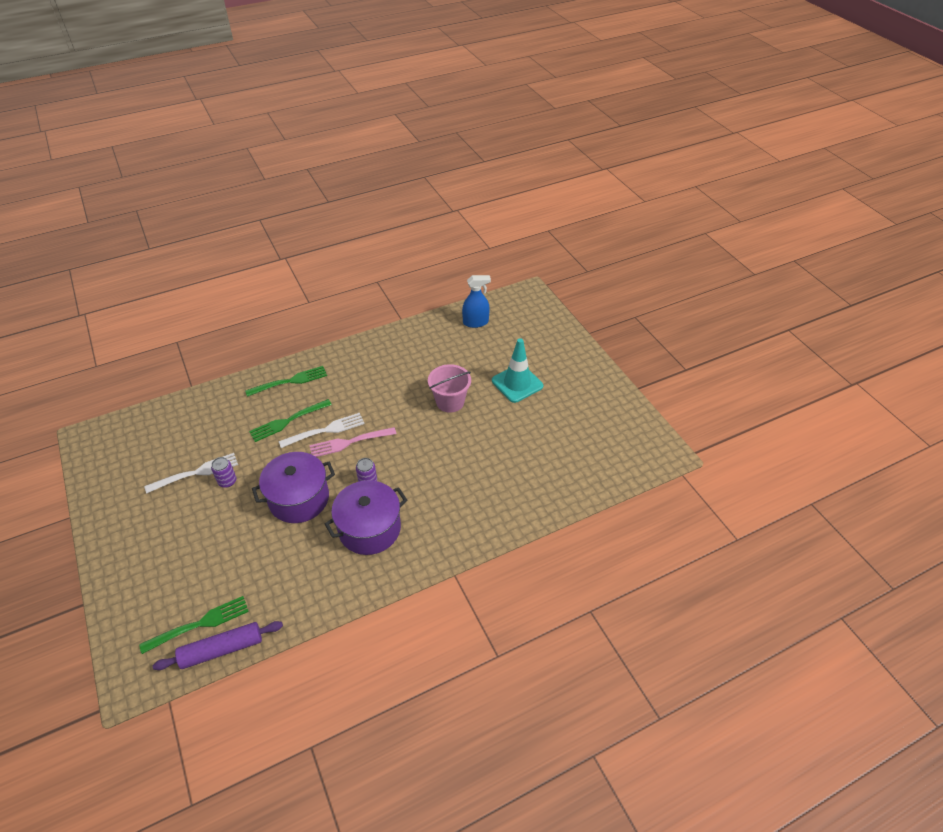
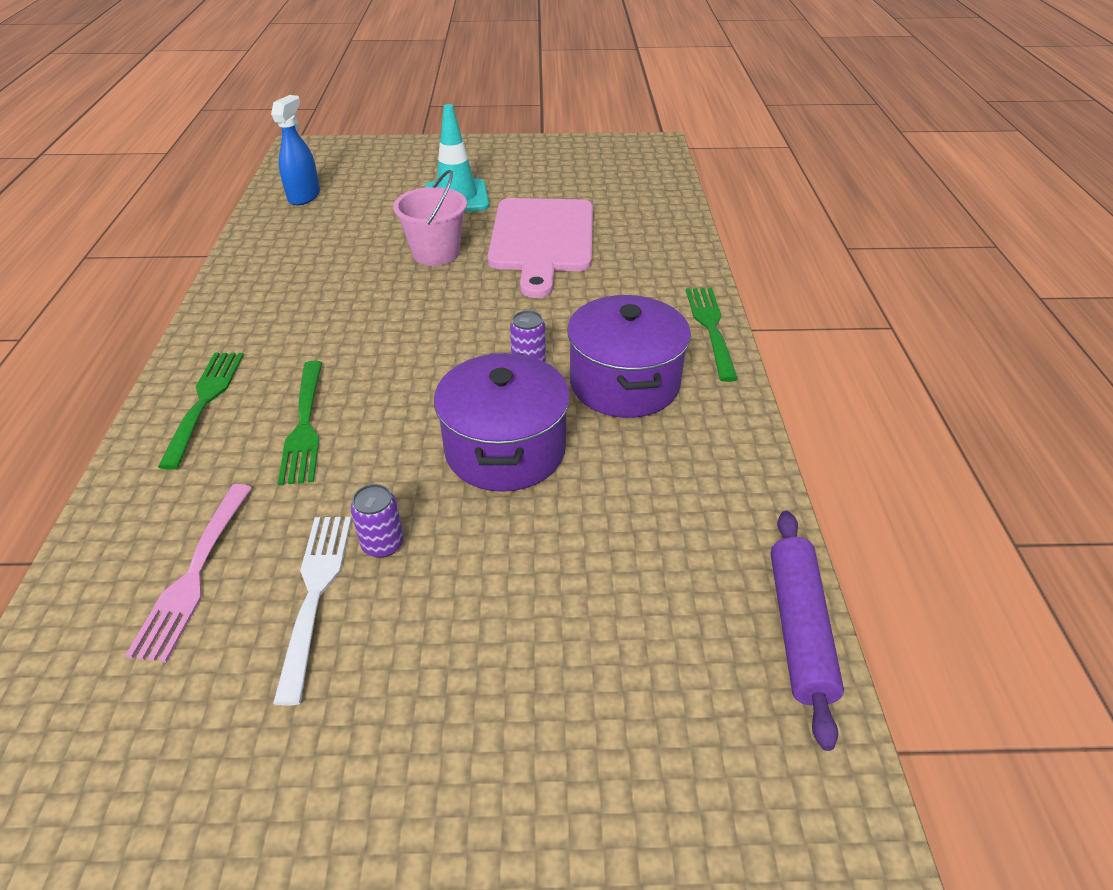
camera: 65 degrees left, 5 degrees down
green fork [139,596,249,654] -> green fork moved to [686,288,738,382]
white fork [279,413,365,448] -> none
pink fork [309,427,396,457] -> pink fork moved to [125,484,252,662]
none -> pink cutting board [488,198,593,298]

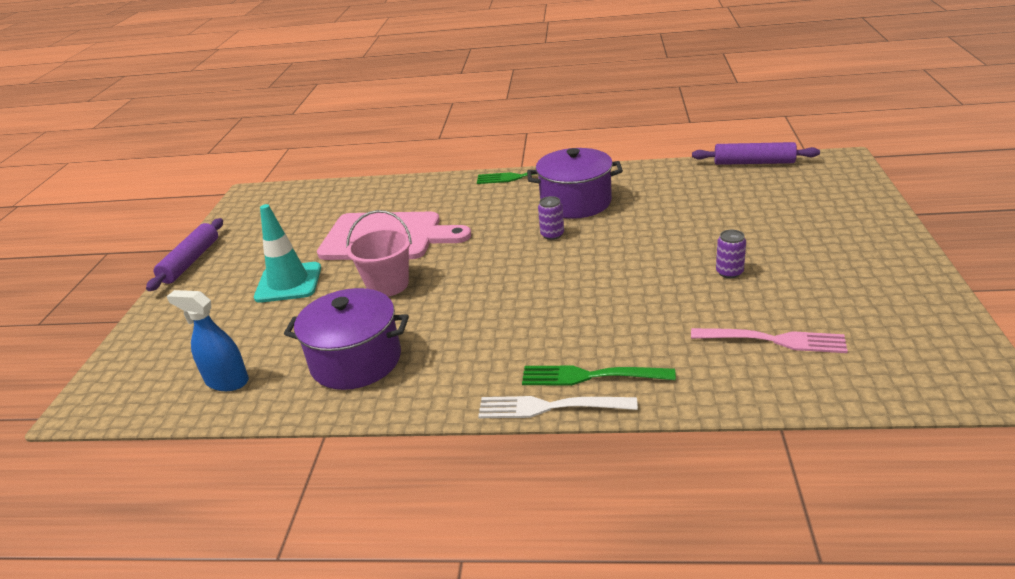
camera: 80 degrees left, 10 degrees down
white fork [273,517,352,706] -> white fork moved to [478,396,638,418]
green fork [278,361,322,485] -> none
purple pot [434,353,570,492] -> purple pot moved to [284,288,409,390]
none -> purple rolling pin [146,218,223,291]

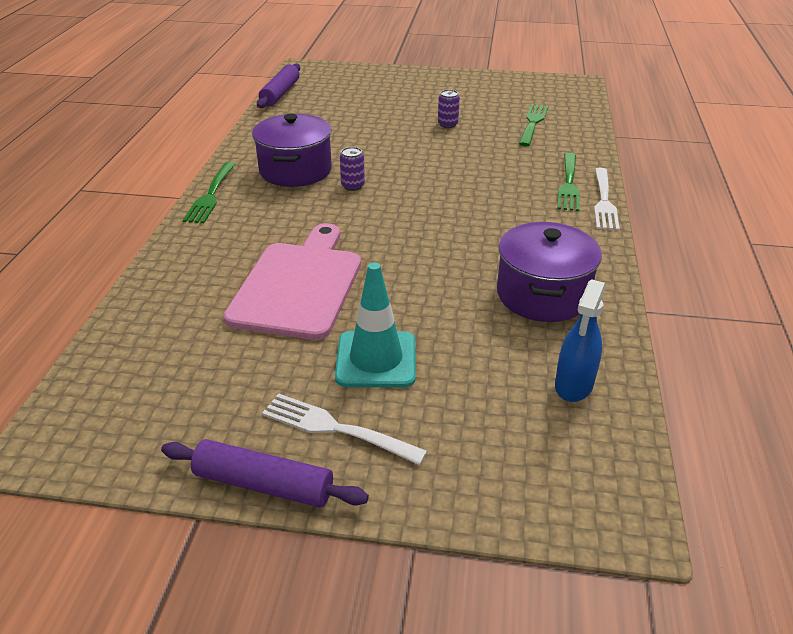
camera: 90 degrees left, 5 degrees up
pink bucket [346,210,412,297] -> none
pink fork [691,328,848,353] -> green fork [519,104,548,146]
none -> white fork [262,393,427,465]

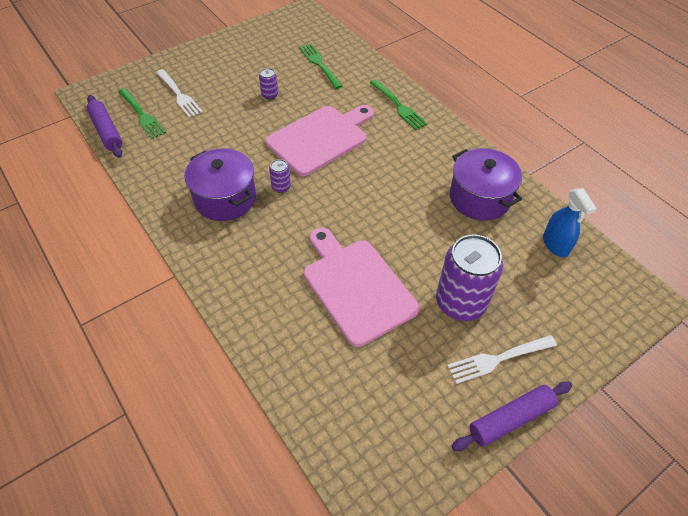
camera: 45 degrees left, 15 degrees up
green fork [183,162,236,223] -> green fork moved to [118,88,166,139]
turquoise traffic cone [335,262,416,387] -> purple can [436,234,503,321]
white fork [594,168,620,231] -> white fork moved to [156,69,203,118]
none -> pink cutting board [266,105,374,176]

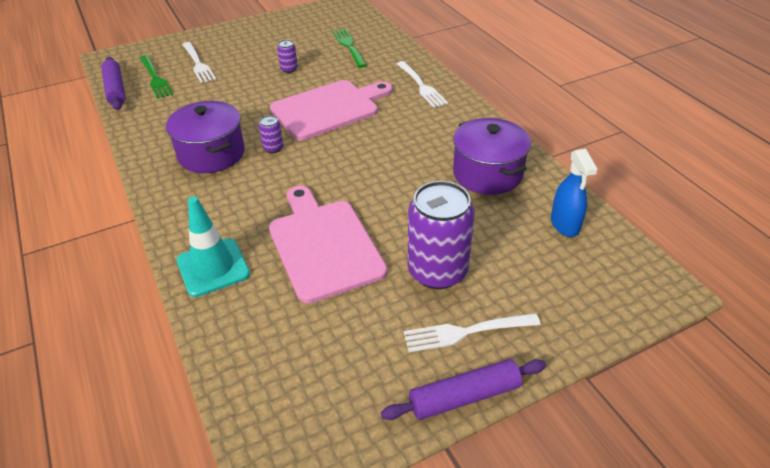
camera: 10 degrees right, 10 degrees down
green fork [370,79,428,130] -> white fork [397,61,448,108]
none -> turquoise traffic cone [177,196,250,297]

